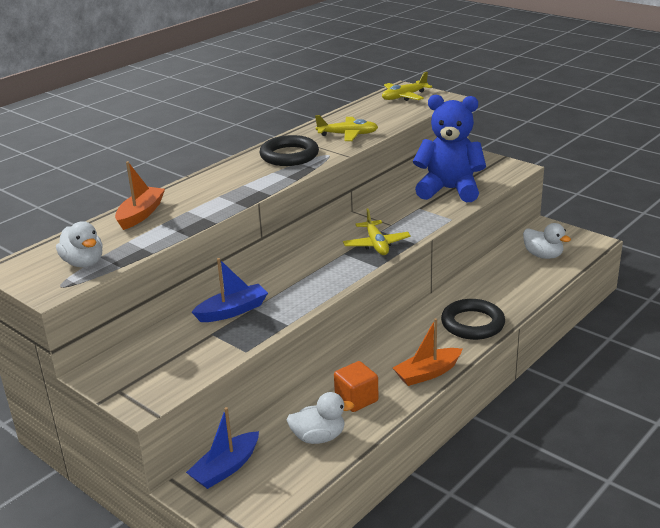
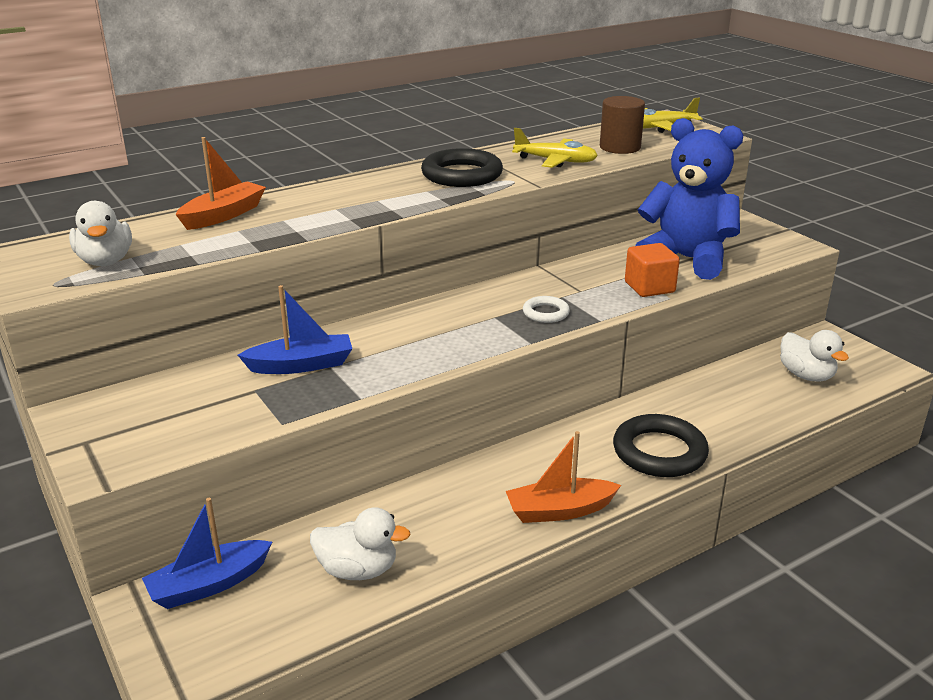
camera: 15 degrees right, 0 degrees up
orange cube [334,361,379,412] -> orange cube moved to [625,243,680,297]
yellow plane [343,209,411,255] -> white ring [523,296,570,323]
none -> brown cylinder [600,96,645,154]

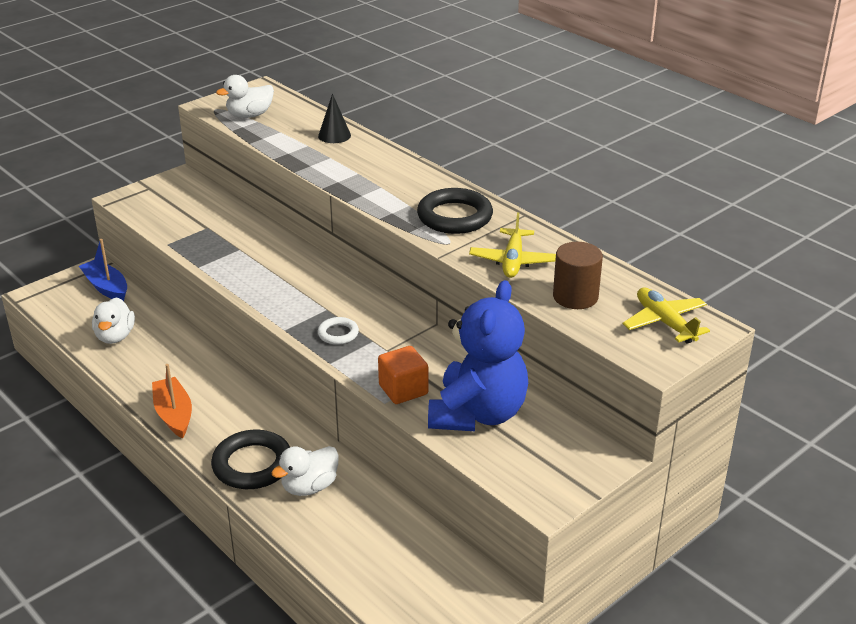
camera: 80 degrees right, 5 degrees up
orange boat [176,137,266,230] -> black cone [318,94,351,143]
blue boat [238,285,352,374] -> none
white duck [780,330,849,381] -> white duck moved to [271,446,339,496]

